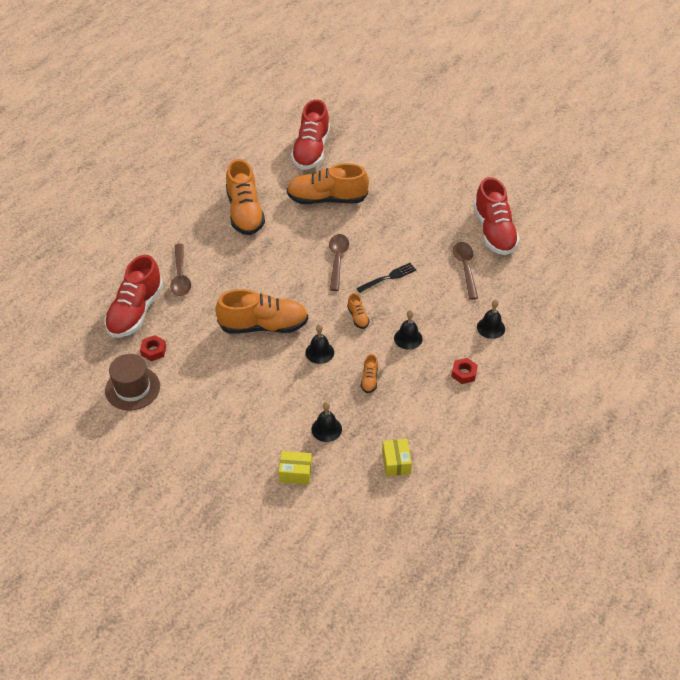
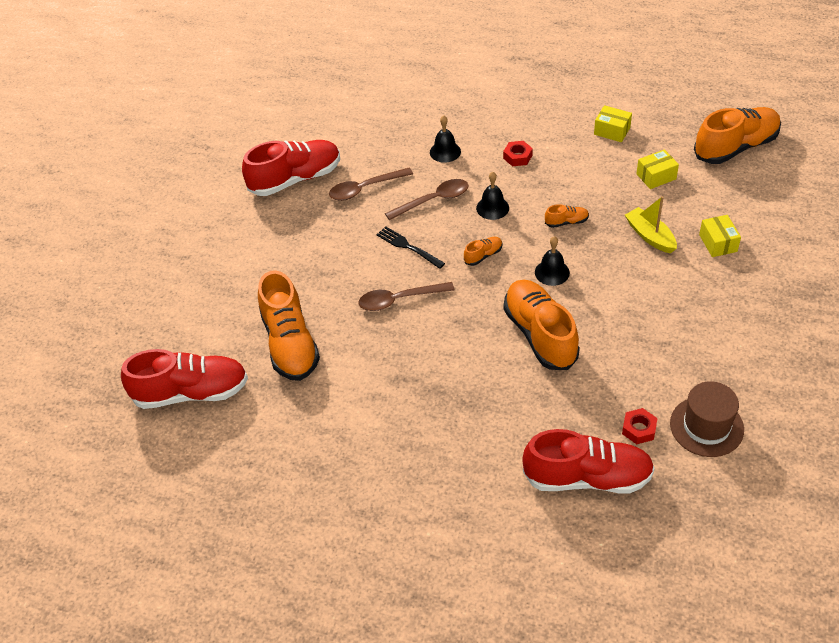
camera: 105 degrees left, 0 degrees up
brown spoon [170,244,191,296] -> brown spoon moved to [385,179,469,220]
orange shoe [226,159,265,235] -> orange shoe moved to [694,107,781,164]
black bell [311,402,342,442] -> yellow boat [625,196,677,253]
none -> yellow box [594,105,632,142]

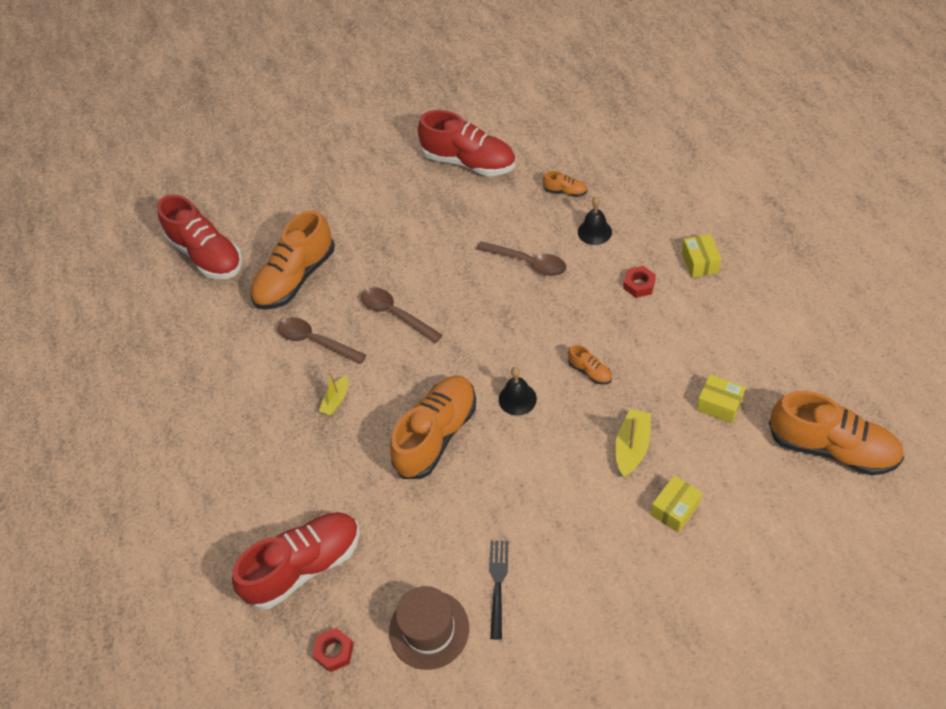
camera: 55 degrees right, 5 degrees up
brown spoon [329,168,413,201] -> brown spoon moved to [278,317,366,364]
black fork [376,227,445,269] -> black fork moved to [489,541,508,639]
orange shoe [464,237,502,266] -> orange shoe moved to [543,171,587,197]
black bell [476,172,509,220] -> none
red shoe [522,429,655,493] -> red shoe turned 90 degrees counterclockwise [232,512,360,609]
yellow box [594,105,632,142] -> yellow box moved to [682,234,721,278]
red nut [622,408,657,444] -> red nut moved to [313,628,354,672]
none -> yellow boat [319,372,348,415]

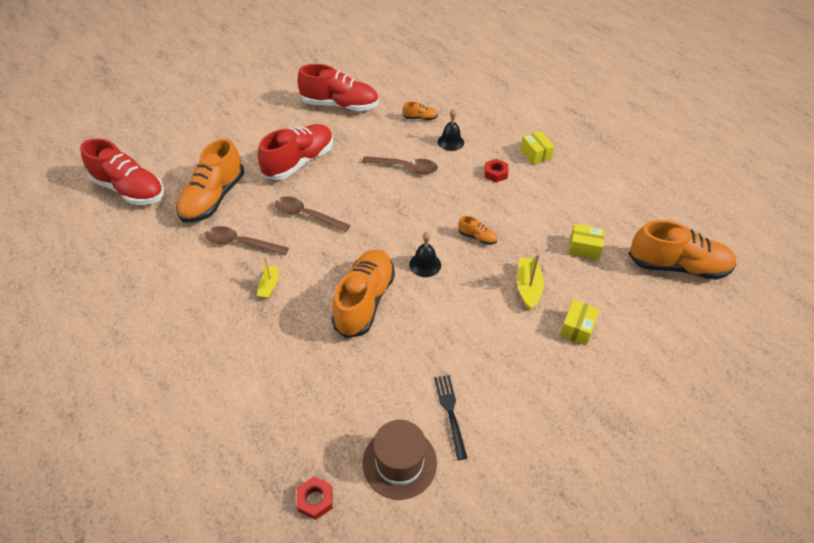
camera: 20 degrees left, 5 degrees down
red shoe [232,512,360,609] -> red shoe moved to [258,124,333,180]

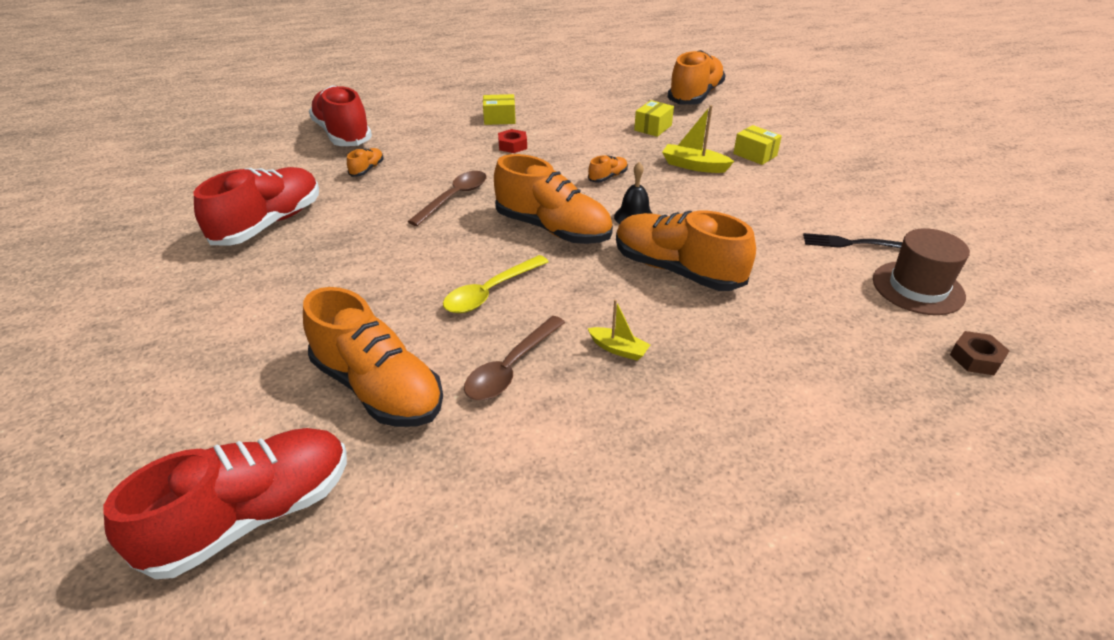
camera: 70 degrees left, 10 degrees down
red shoe [258,124,333,180] -> red shoe moved to [309,85,372,146]
brown spoon [275,196,351,232] -> yellow spoon [443,255,549,313]
red nut [297,476,333,520] -> brown nut [950,331,1009,375]
black bell [438,109,464,151] -> none
none -> orange shoe [494,154,613,244]

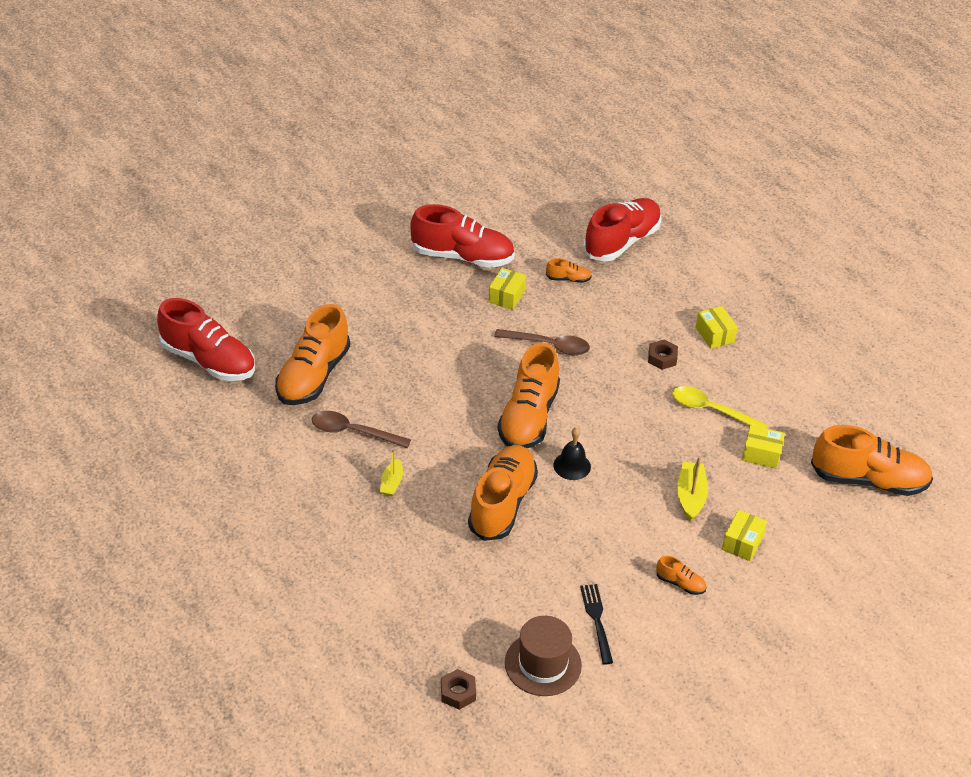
camera: 70 degrees right, 5 degrees up
yellow spoon [443,255,549,313] -> yellow spoon moved to [672,386,767,428]
red nut [498,129,527,153] -> brown nut [648,340,678,370]
orange shoe [588,155,628,183] -> orange shoe moved to [656,556,706,595]
none -> yellow box [488,268,526,310]

